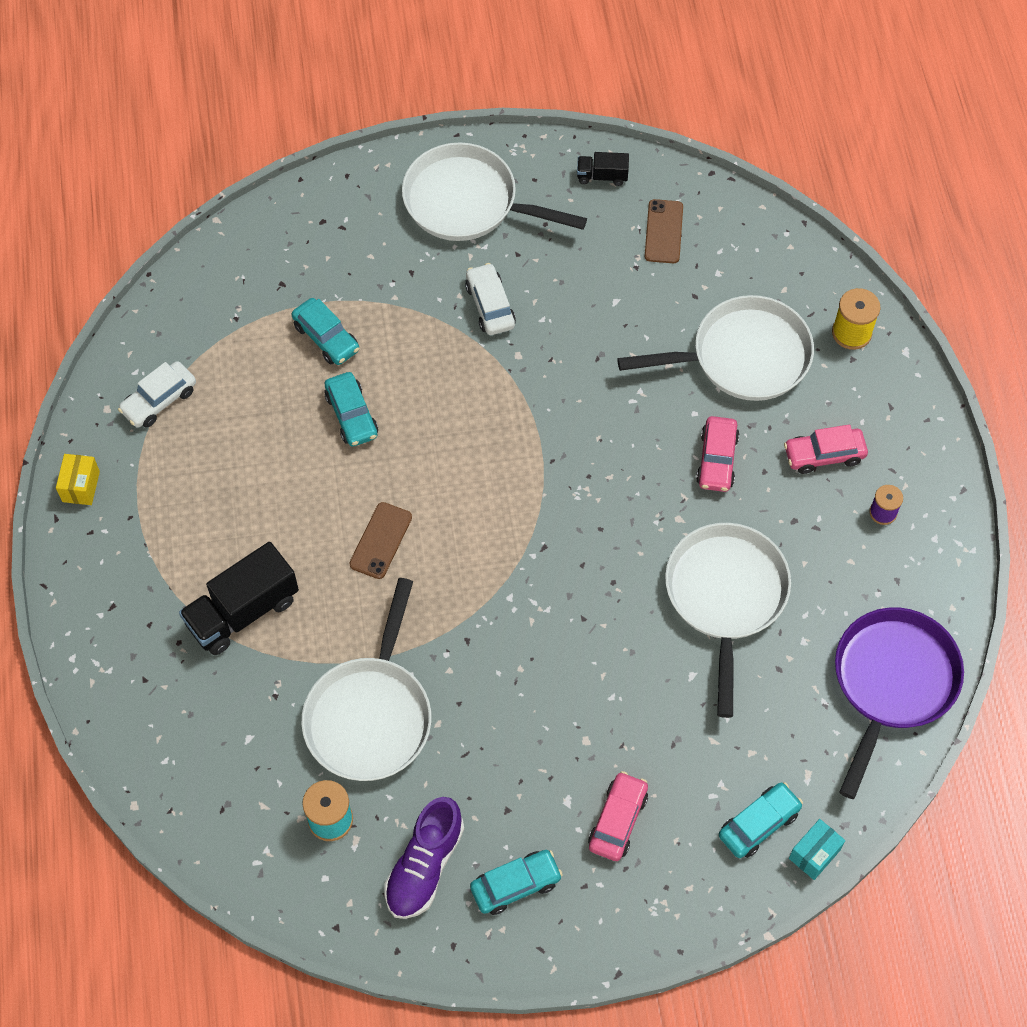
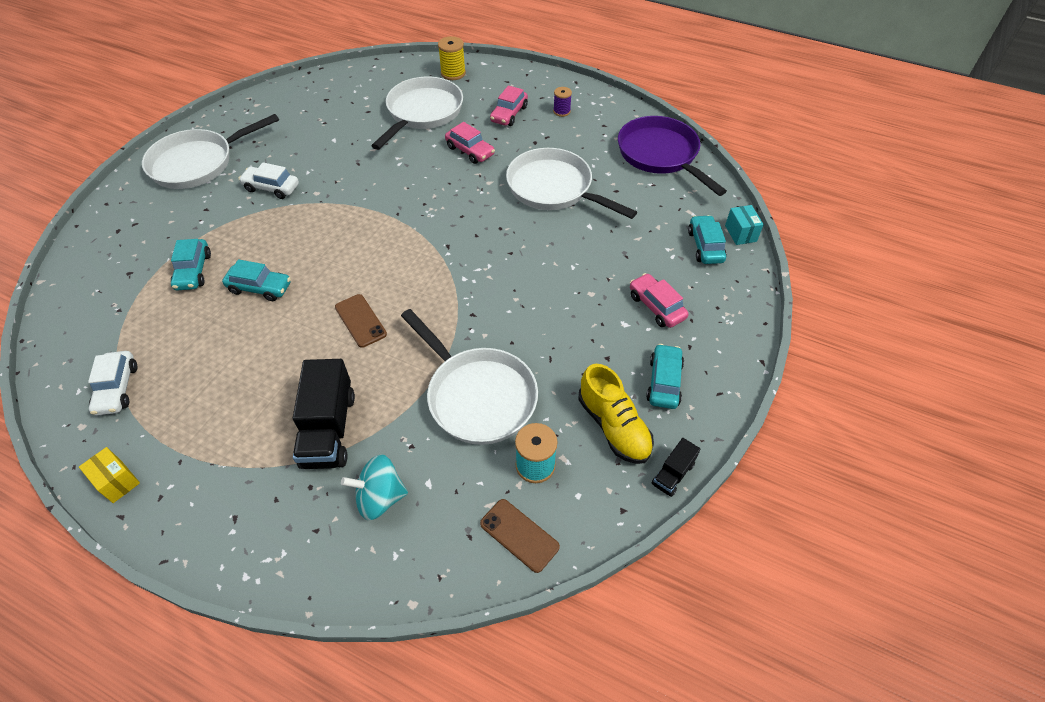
camera: 55 degrees left, 10 degrees down
turquoise car [291,298,359,365] -> turquoise car turned 90 degrees clockwise [171,239,211,290]
purple shoe [384,797,464,919] -> yellow shoe [578,364,654,464]
black truck [577,152,629,186] -> black truck moved to [652,438,700,497]
brown phone [645,199,683,263] -> brown phone moved to [480,499,560,573]
none -> turquoise spinning top [341,454,408,520]

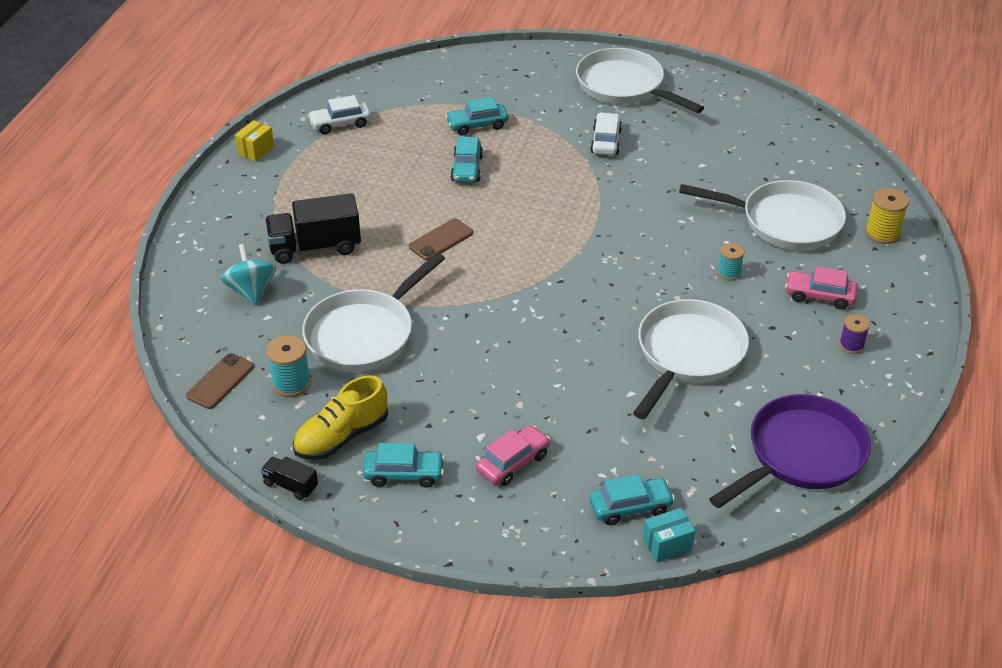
camera: 80 degrees right, 10 degrees down
pink car [445,122,495,164] -> turquoise spool [718,243,745,281]

